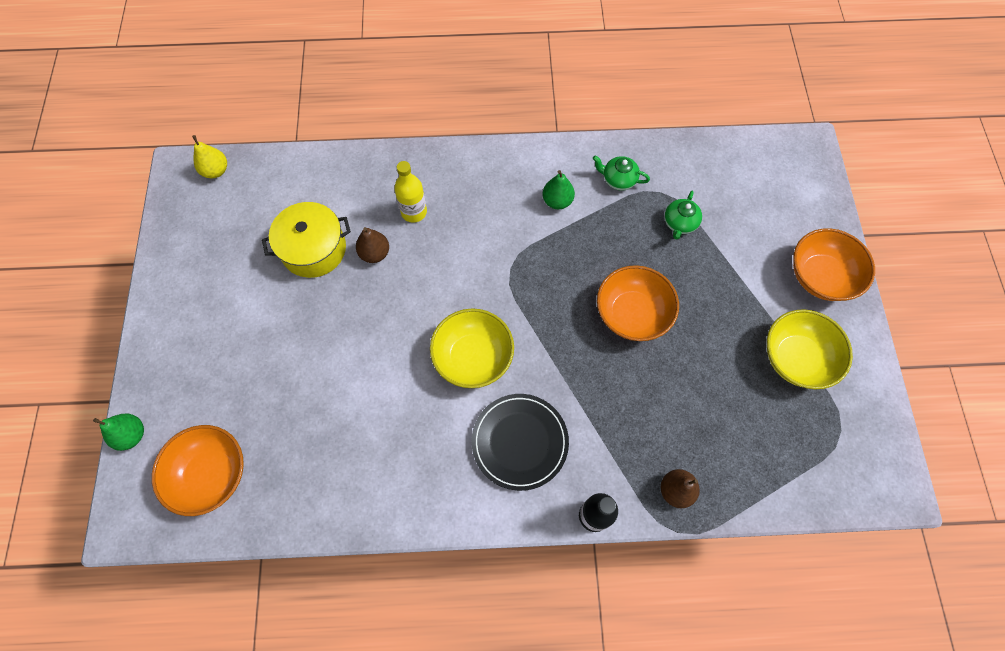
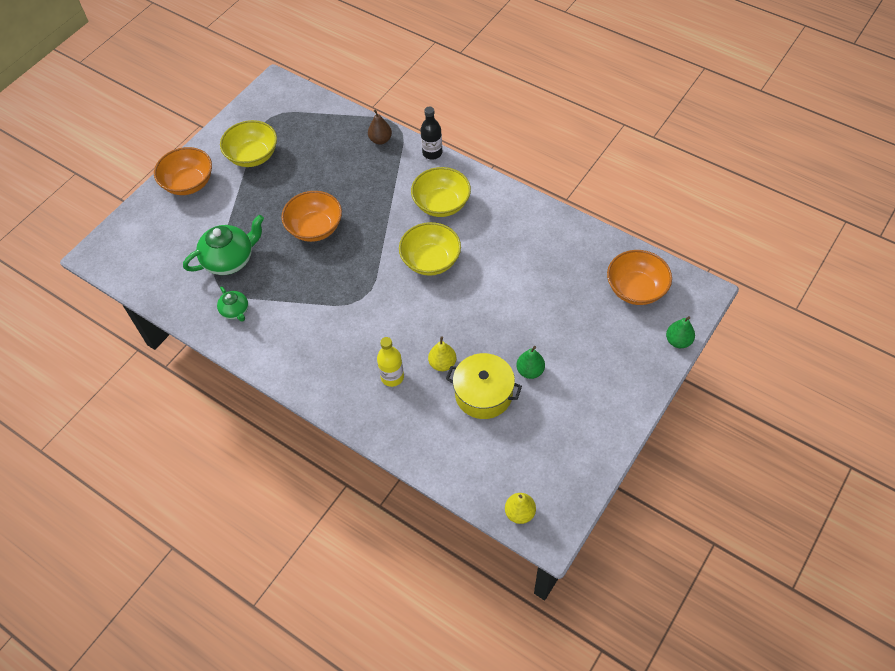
camera: 140 degrees left, 10 degrees down
brown pear [356,227,389,263] -> yellow pear [428,336,456,371]
black plate [472,394,569,491] -> yellow bowl [411,167,471,217]
green pear [543,170,575,209] -> green pear moved to [517,346,545,379]
green teapot [665,191,702,240] -> green teapot [183,215,264,275], size x1.83

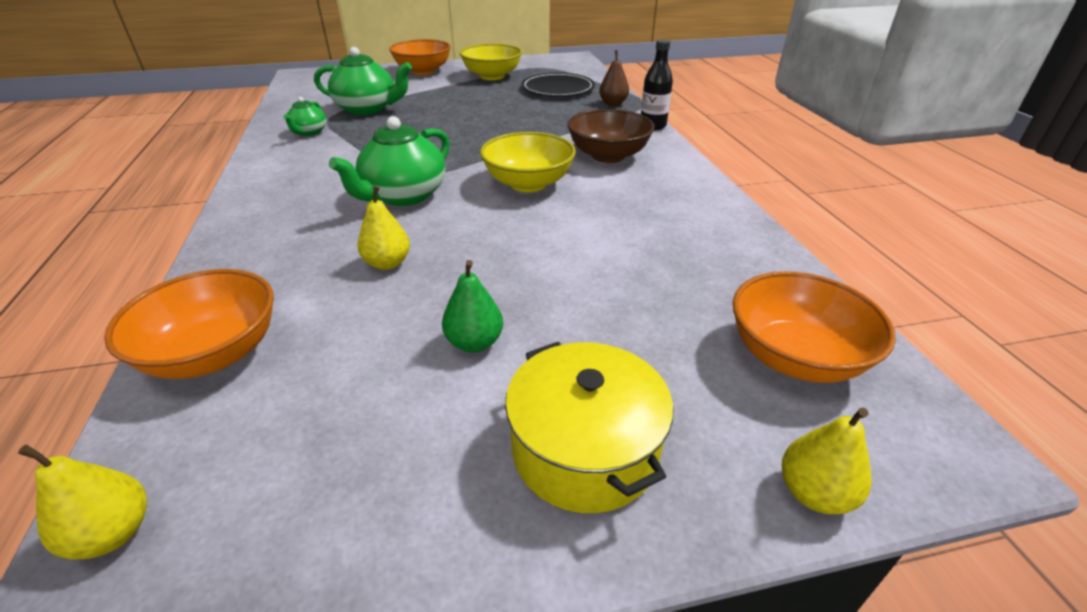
camera: 40 degrees right, 20 degrees down
orange bowl [281,191,342,242] -> orange bowl moved to [104,269,274,379]
yellow bottle [377,337,404,387] -> none
yellow bowl [411,167,471,217] -> brown bowl [567,109,655,163]
yellow pot [446,353,522,419] -> yellow pot moved to [505,342,673,513]
green pear [666,316,695,348] -> yellow pear [782,408,871,514]
none -> green teapot [329,116,450,206]
none -> black plate [521,73,595,96]

